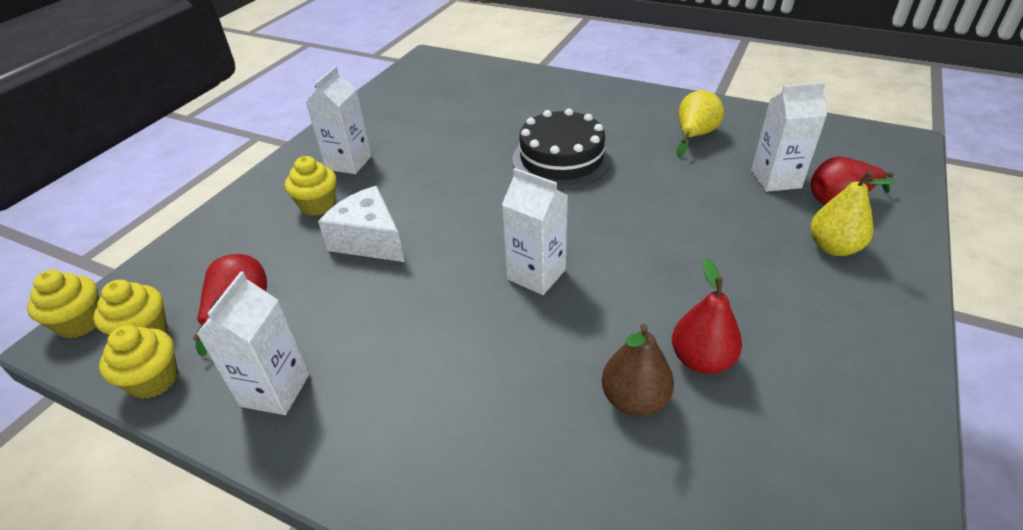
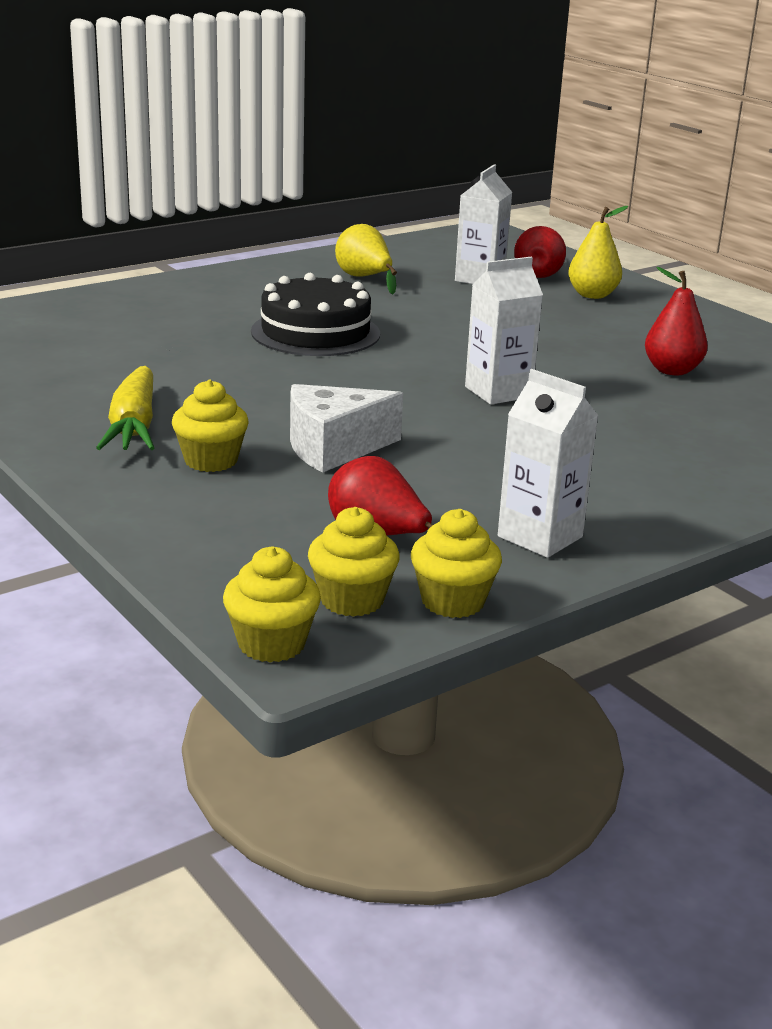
camera: 65 degrees left, 15 degrees down
white carton [306,66,372,174] -> yellow carrot [96,366,154,450]
brown pear [602,324,674,416] -> none

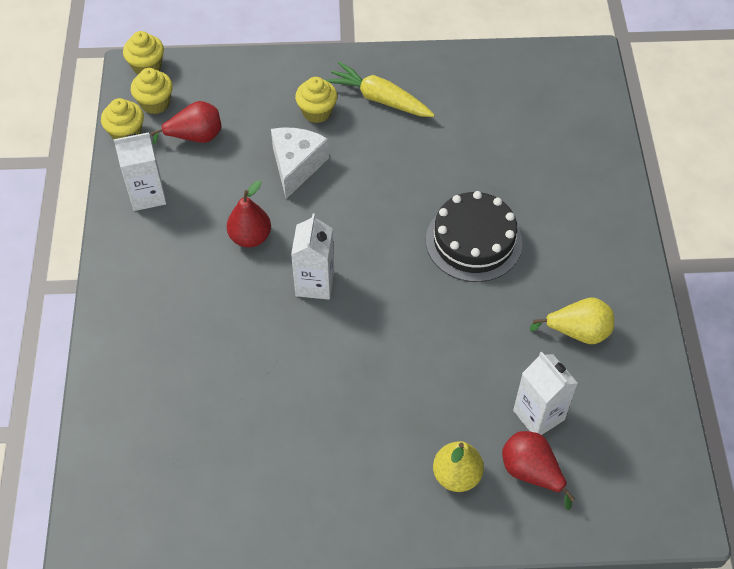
camera: 125 degrees right, 30 degrees up
red pear [645,267,708,375] -> red pear moved to [227,180,271,248]

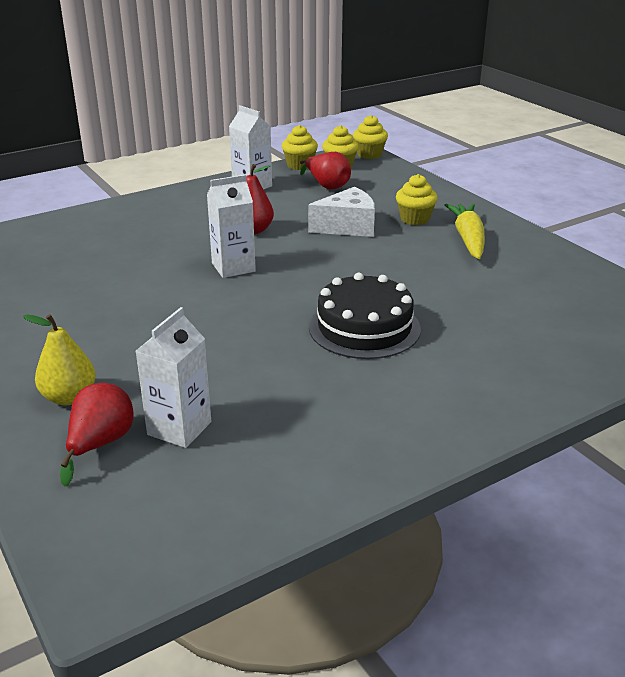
camera: 60 degrees right, 25 degrees down
yellow pear [530,298,614,344] -> none

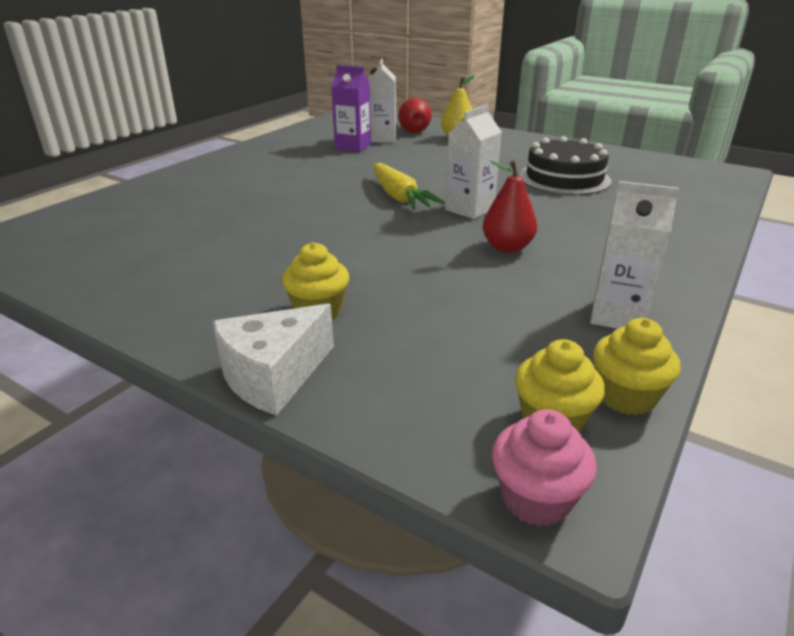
camera: 155 degrees right, 0 degrees up
red pear [300,152,351,190] -> none
white cheese [308,187,375,237] -> white cheese moved to [212,304,334,416]
black cake [309,273,421,359] -> black cake moved to [519,136,612,195]
yellow cupcake [353,115,388,159] -> pink cupcake [492,409,597,526]
yellow carrot [444,203,485,259] -> yellow carrot moved to [373,163,445,210]
none -> purple carton [331,65,371,152]

